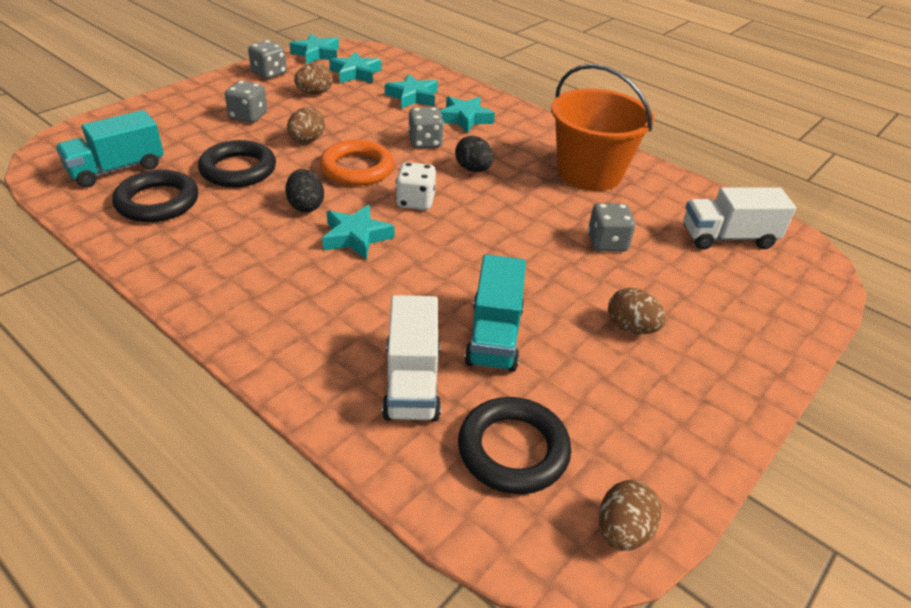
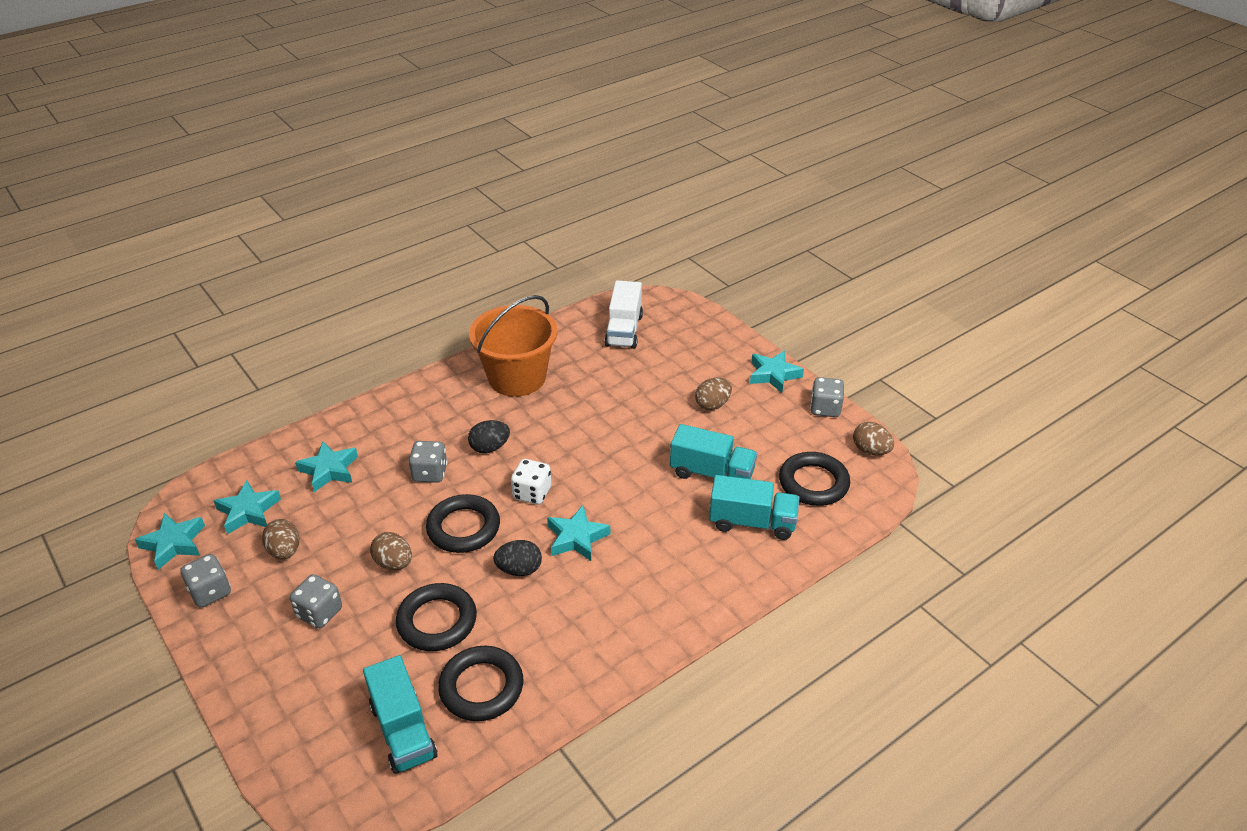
camera: 75 degrees left, 0 degrees up
orange ring [320,140,394,186] -> black ring [426,494,500,553]
white truck [382,295,441,421] -> turquoise truck [709,475,799,540]
turquoise star [440,96,495,133] -> turquoise star moved to [750,350,804,393]
grey dice [588,203,636,252] -> grey dice moved to [810,377,844,417]

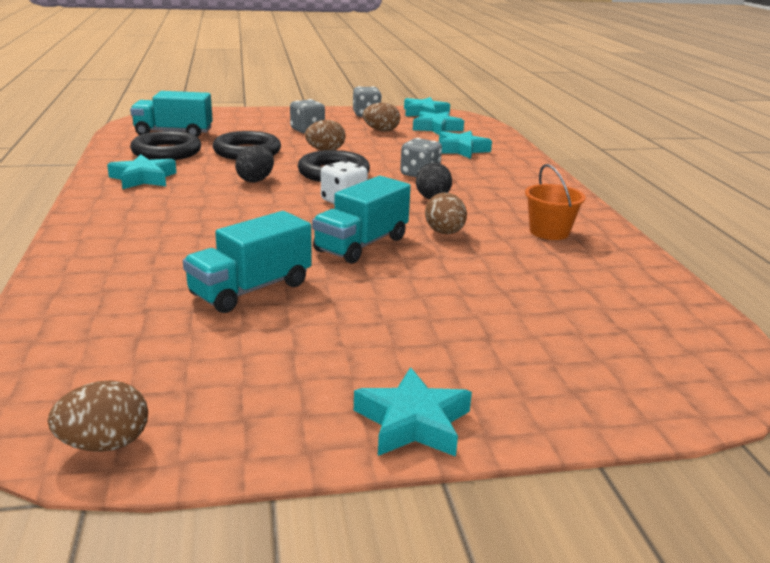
camera: 115 degrees right, 15 degrees down
orange bucket [469,295,557,397] -> orange bucket [525,164,586,240], size x0.51
turquoise star [547,506,610,561] -> turquoise star moved to [107,154,176,189]
white truck [604,280,643,349] -> none
brown egg [695,377,732,410] -> brown egg moved to [425,193,467,234]
turquoise truck [709,475,799,540] -> turquoise truck moved to [312,176,411,264]
black ring [779,452,850,506] -> none
grey dice [810,377,844,417] -> none

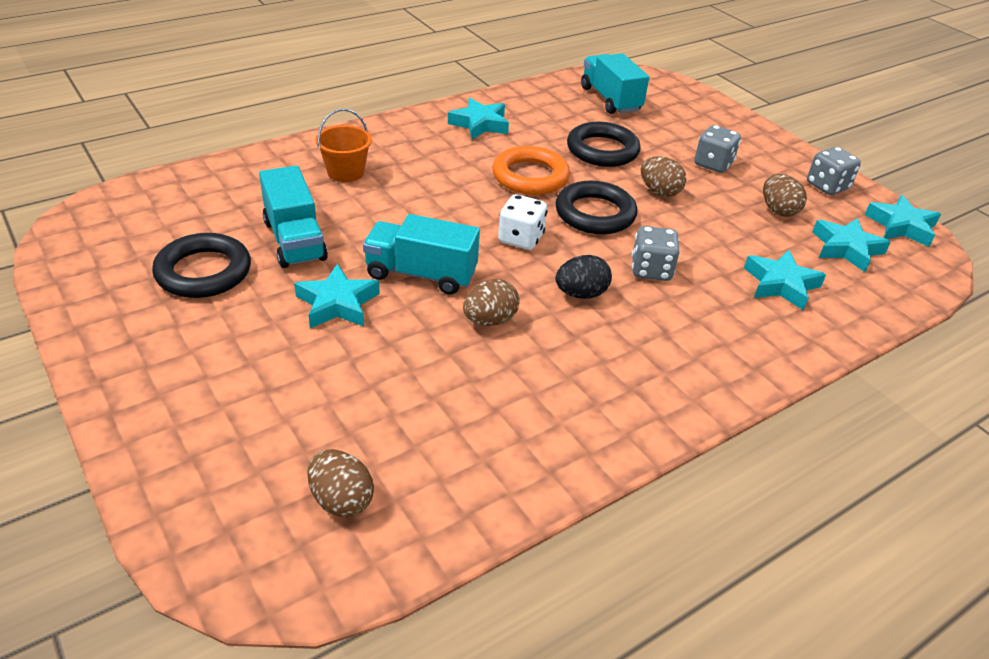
camera: 65 degrees right, 15 degrees up
brown egg [47,380,148,452] -> brown egg moved to [307,449,374,517]
black ring [130,131,201,160] -> black ring moved to [152,233,251,298]
turquoise truck [183,211,312,313] -> turquoise truck turned 135 degrees counterclockwise [259,166,328,268]
black egg [235,145,274,182] -> orange ring [492,146,570,195]
turquoise star [354,367,472,457] -> turquoise star moved to [294,264,380,328]
orange bucket [525,164,586,240] -> orange bucket moved to [315,109,372,182]

